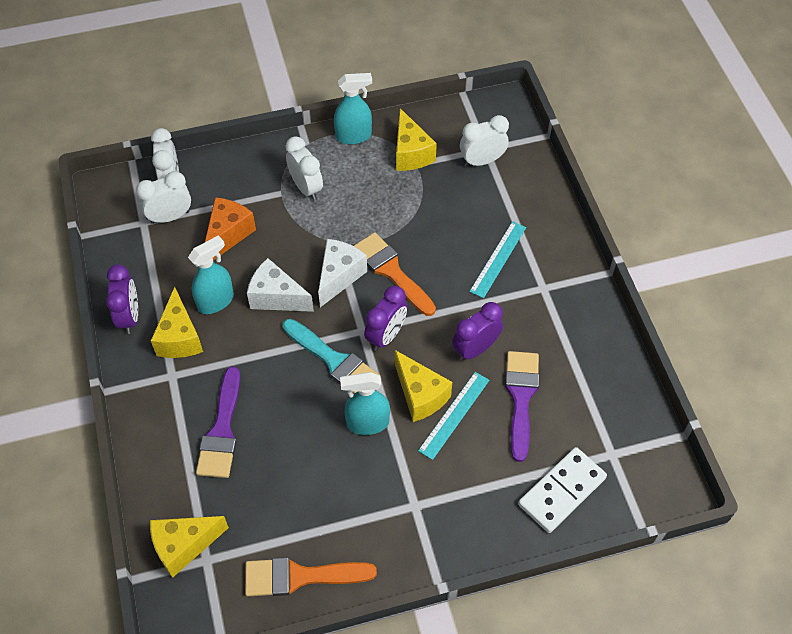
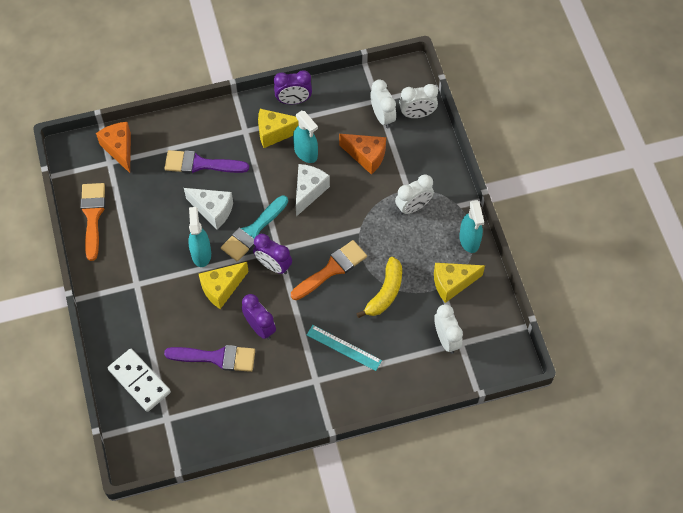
camera: 90 degrees right, 5 degrees up
yellow cheese [150,516,229,578] -> orange cheese [96,122,131,173]
white cheese [318,239,367,307] -> white cheese moved to [184,188,233,229]
turquoise ruler [418,372,489,460] -> none
none -> yellow banana [356,257,402,318]

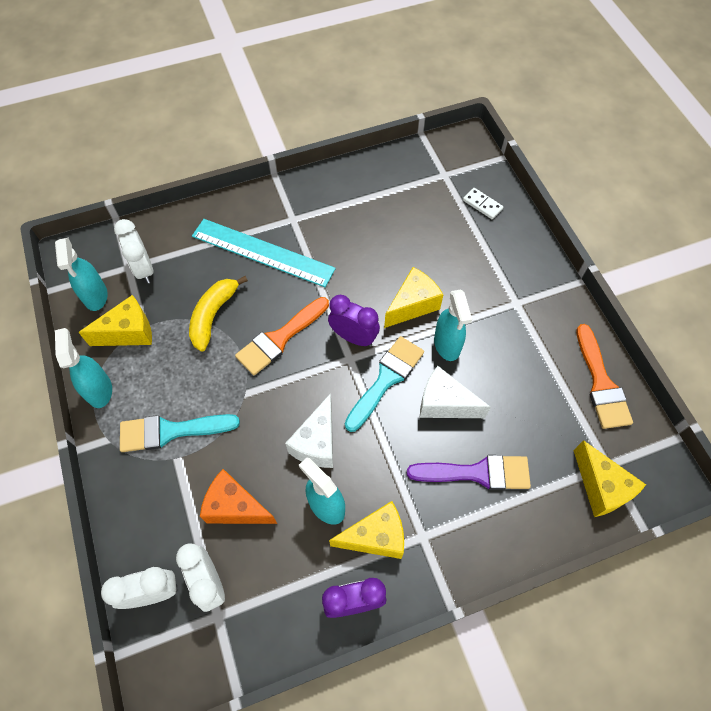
camera: 175 degrees right, 0 degrees up
orange cheese [96,122,131,173] -> yellow cheese [573,440,646,517]
white domino [108,349,171,412] -> white domino [463,188,503,219], size x0.55
purple brush [164,345,255,372] -> none
purple clock [242,294,276,340] -> none
turquoise ruler [307,325,382,371] -> turquoise ruler [192,219,336,287], size x1.65
white clock [395,174,434,215] -> turquoise brush [120,414,240,452]
none -> turquoise spray bottle [55,238,107,311]

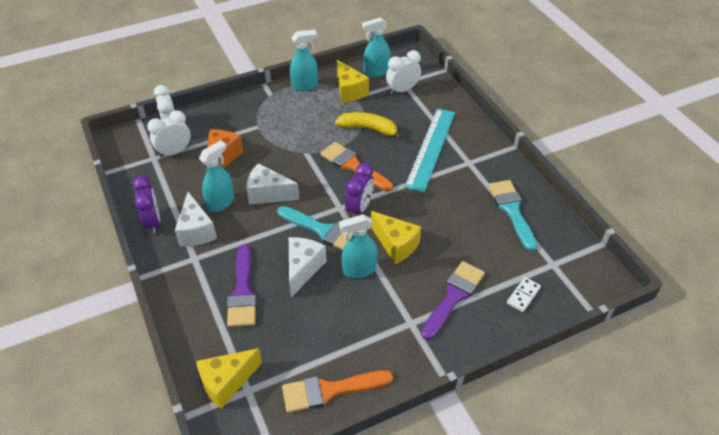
camera: 85 degrees right, 15 degrees down
turquoise brush [120,414,240,452] -> turquoise brush moved to [488,180,537,251]
yellow cheese [329,501,404,559] -> white cheese [175,192,217,247]
none -> purple brush [421,261,485,340]

